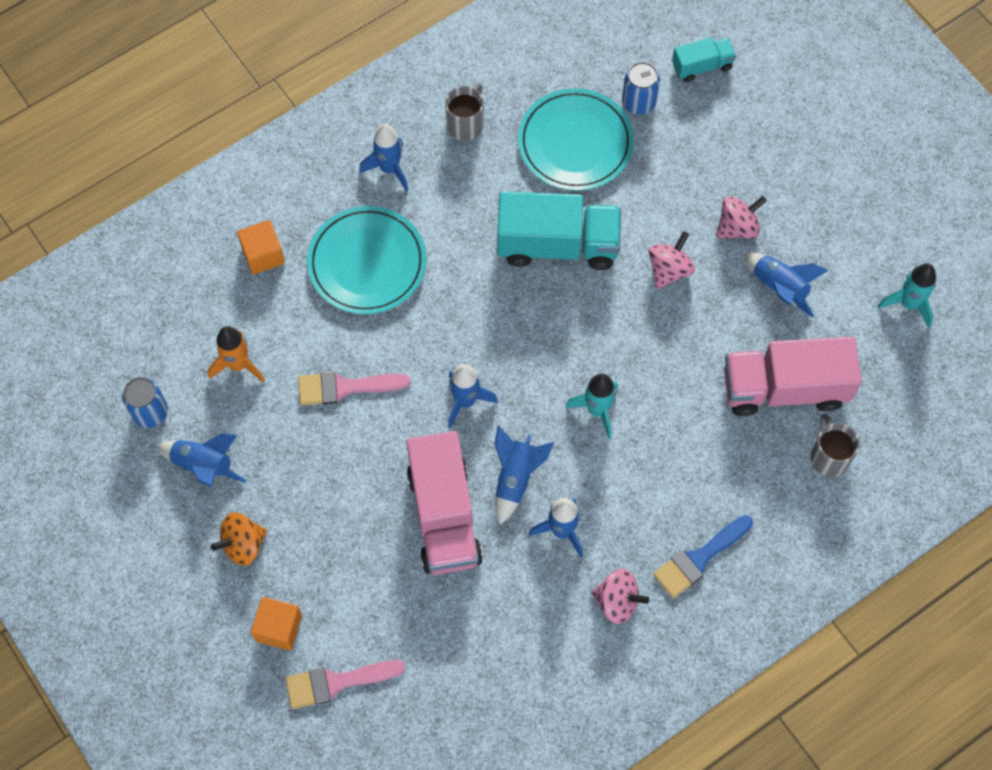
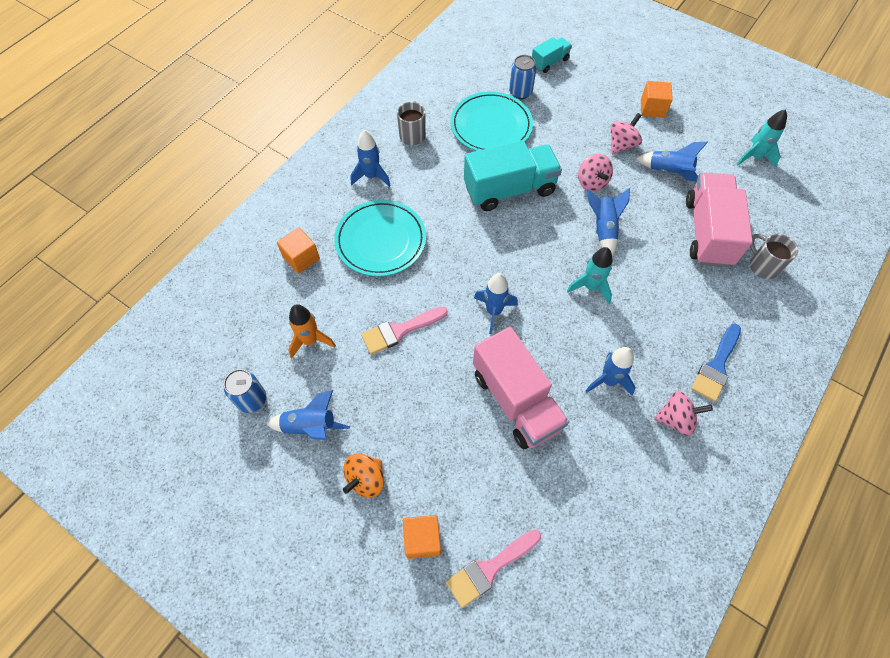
camera: 20 degrees left, 5 degrees down
blue rocket [495,426,554,524] -> blue rocket moved to [587,188,630,256]
pink spinning top [649,231,695,289] -> pink spinning top turned 150 degrees clockwise [578,154,613,192]
pink truck [724,337,862,416] -> pink truck turned 120 degrees clockwise [686,172,753,267]
none -> orange cube [641,81,673,118]

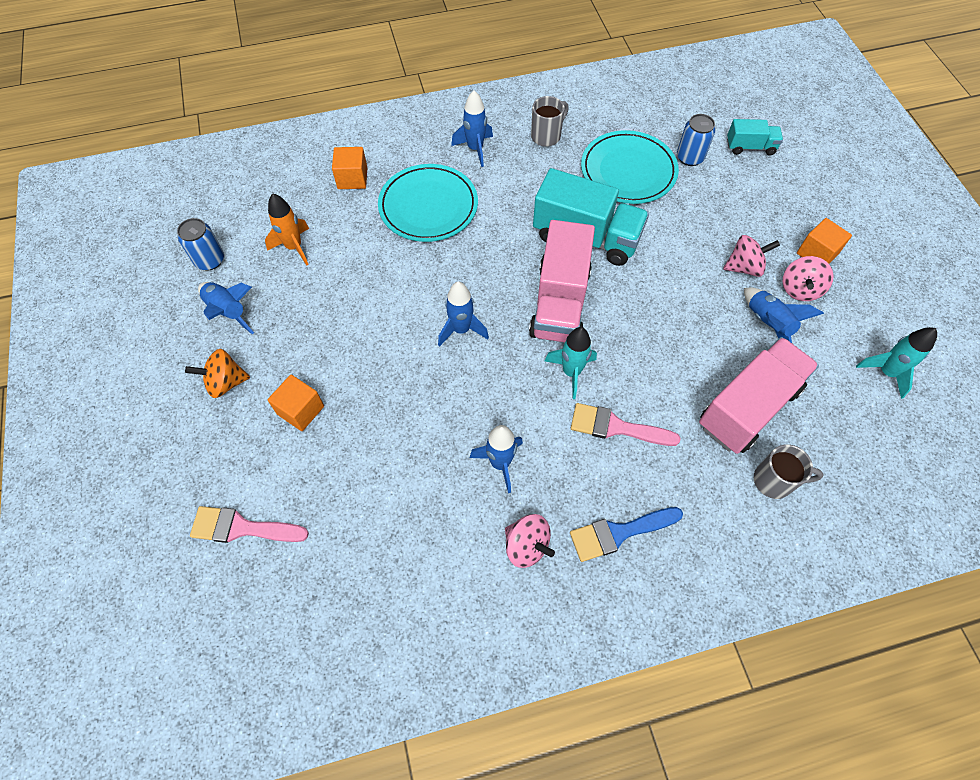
camera: 40 degrees right, 0 degrees up
pink brush [361,306,448,355] -> pink brush moved to [571,403,680,446]
orange cube [403,515,441,559] -> orange cube moved to [268,375,324,431]
pink truck [473,327,569,449] -> pink truck moved to [529,220,595,342]
pink spinning top [578,154,613,192] -> pink spinning top moved to [783,256,834,301]
blue rocket [587,188,630,256] -> none
grey mug [750,234,798,279] -> grey mug turned 90 degrees clockwise [754,444,824,499]

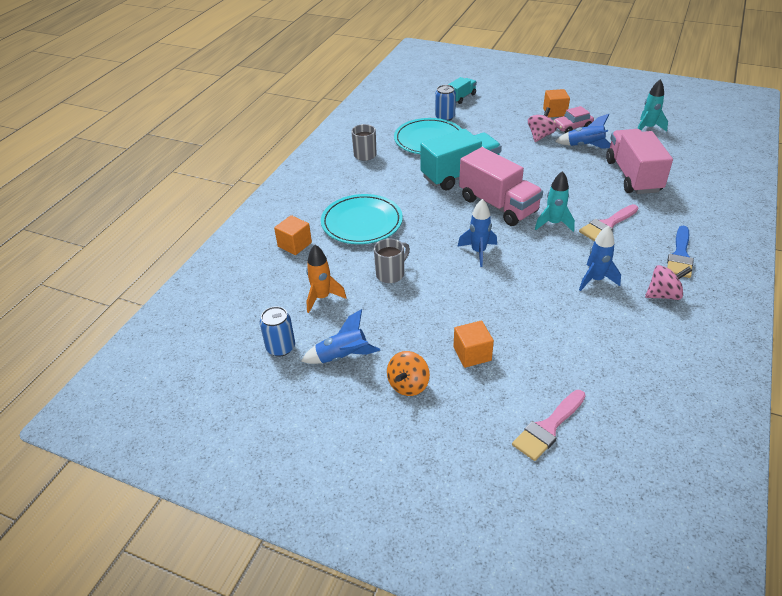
camera: 50 degrees left, 20 degrees down
blue rocket [451,90,493,167] -> none
grey mug [754,444,824,499] -> grey mug moved to [374,239,410,283]
pink spinning top [783,256,834,301] -> pink car [554,106,594,133]

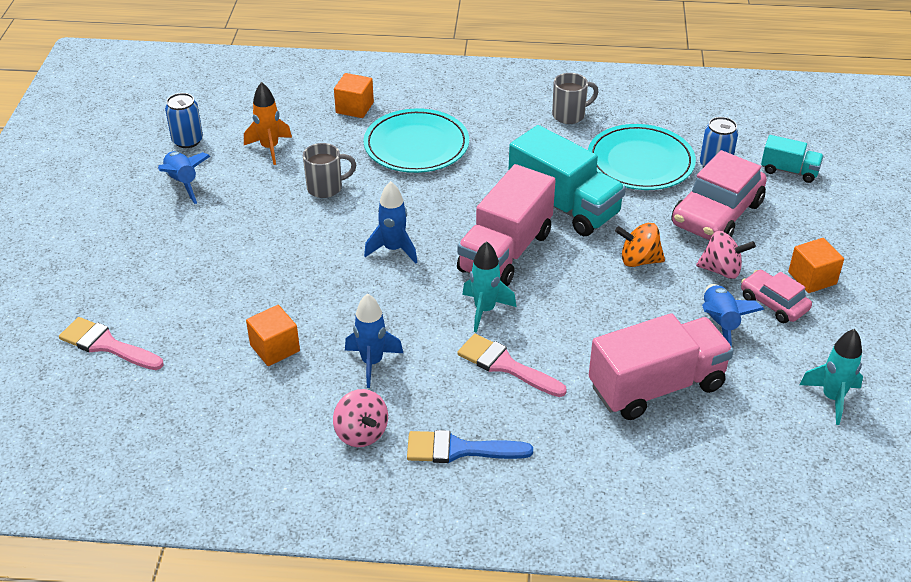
camera: 70 degrees right, 0 degrees up
grey mug [374,239,410,283] -> grey mug turned 45 degrees counterclockwise [303,143,357,198]
orange spinning top [387,351,430,396] -> orange spinning top moved to [615,223,665,267]
orange cube [454,321,494,368] -> orange cube moved to [246,305,300,366]
none -> pink car [671,150,767,240]

